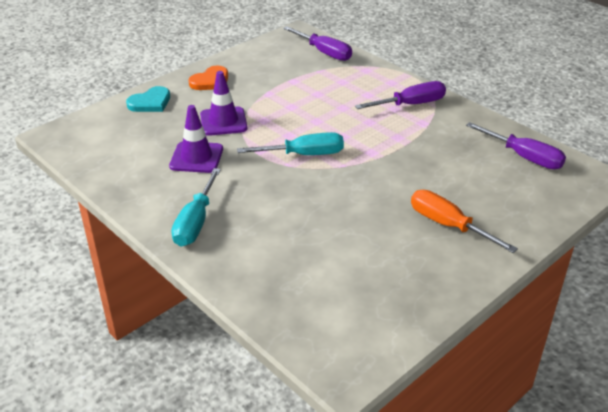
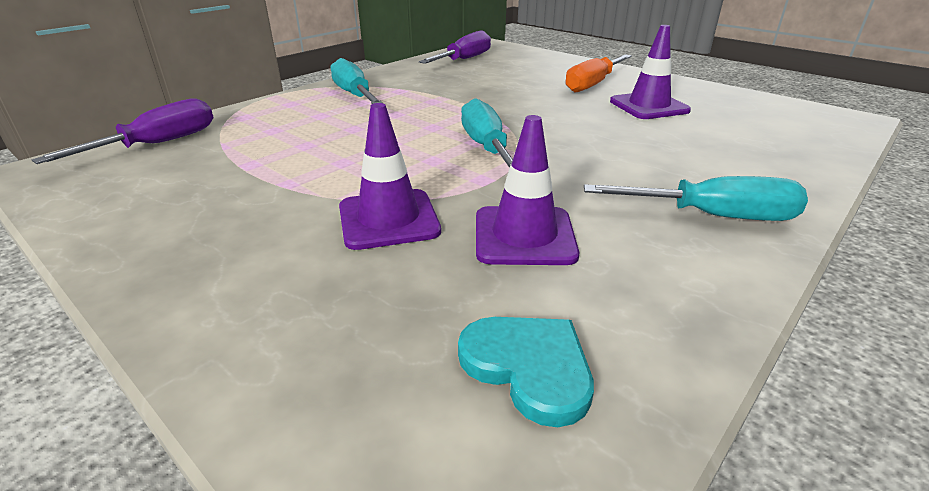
camera: 95 degrees left, 5 degrees down
turquoise heart [126,86,170,112] -> turquoise heart moved to [458,317,594,427]
orange heart [189,66,228,90] -> none
purple screwdriver [355,81,446,109] -> turquoise screwdriver [331,58,384,104]
none -> purple traffic cone [610,25,691,119]

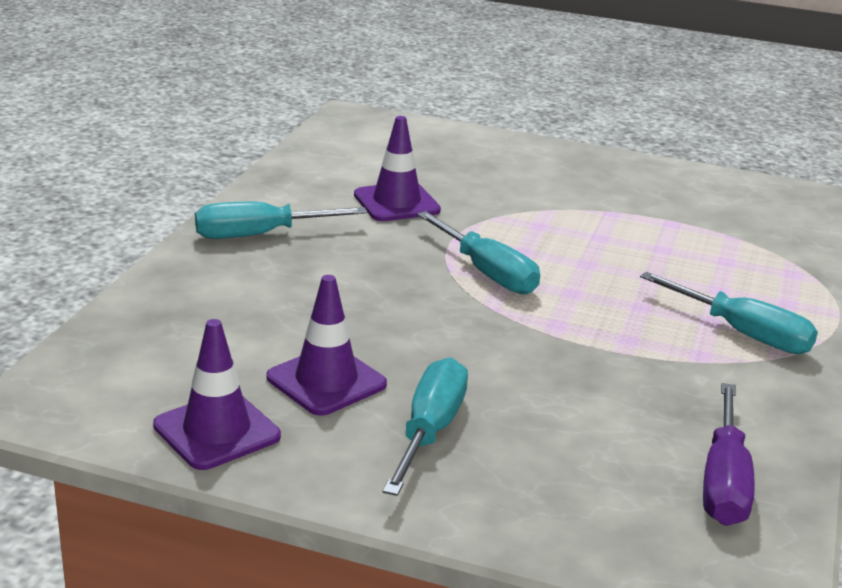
camera: 155 degrees right, 5 degrees down
purple screwdriver [32,98,214,164] -> none
purple traffic cone [339,103,441,250] -> purple traffic cone moved to [153,319,281,470]
turquoise heart [458,317,594,427] -> none
orange screwdriver [565,54,632,92] -> turquoise screwdriver [383,358,468,496]

